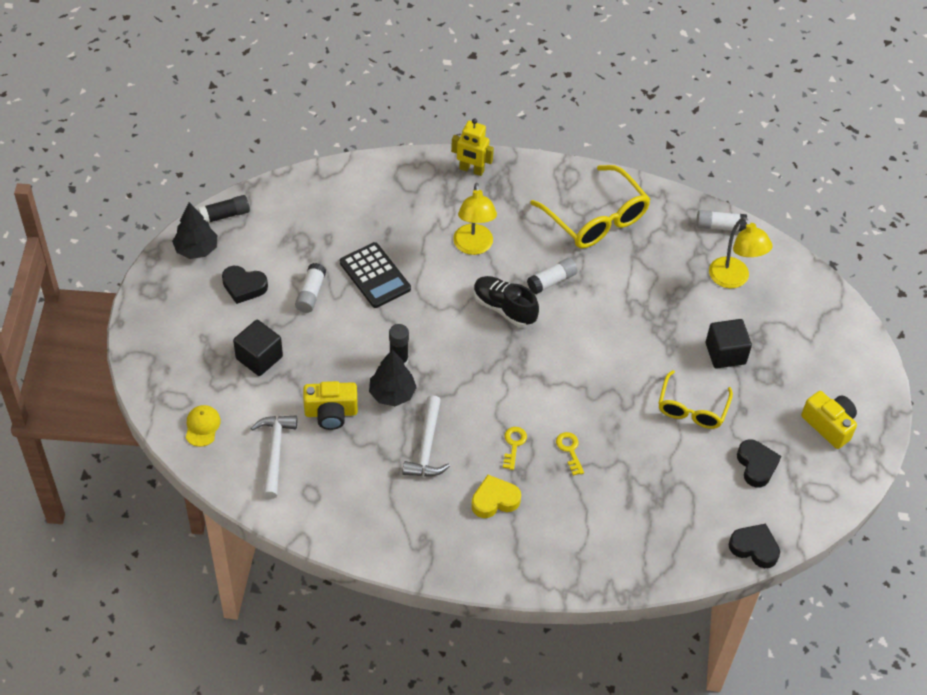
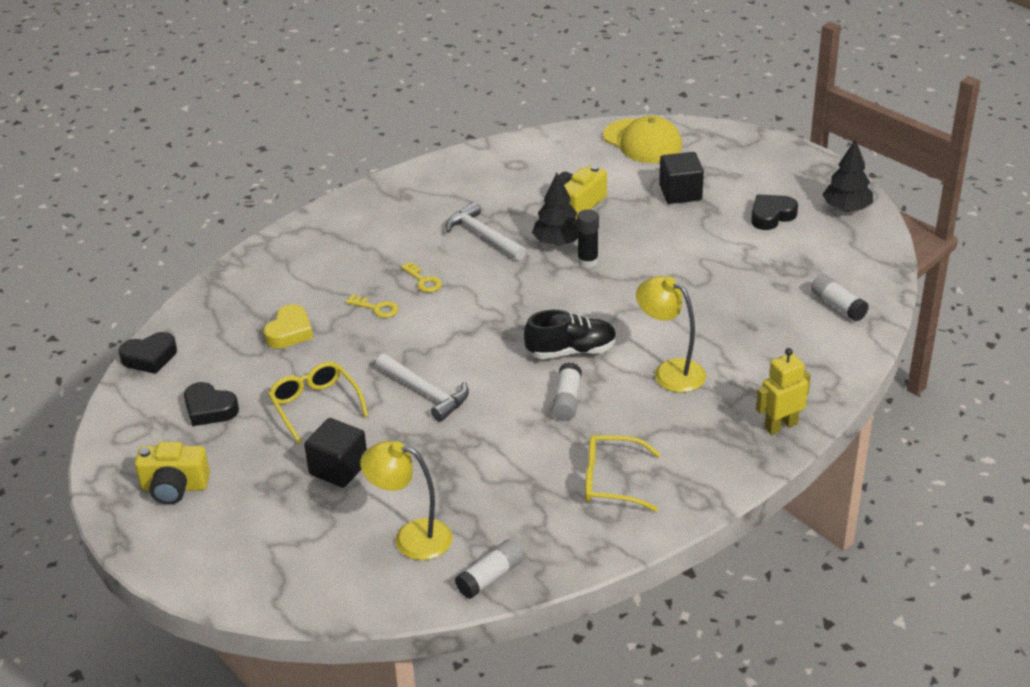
camera: 135 degrees right, 15 degrees down
yellow cap [186,405,221,447] -> yellow cap [603,115,682,163], size x1.87
black glue stick [198,195,250,223] -> none
white hammer [251,416,297,499] -> white hammer moved to [376,354,469,422]
white glue stick [295,263,326,313] -> white glue stick moved to [811,274,869,321]
black calculator [340,242,411,308] -> none
yellow heart [471,475,521,518] -> yellow heart moved to [263,304,313,349]
yellow glasses [530,165,650,248] -> yellow glasses [585,435,661,512], size x0.65

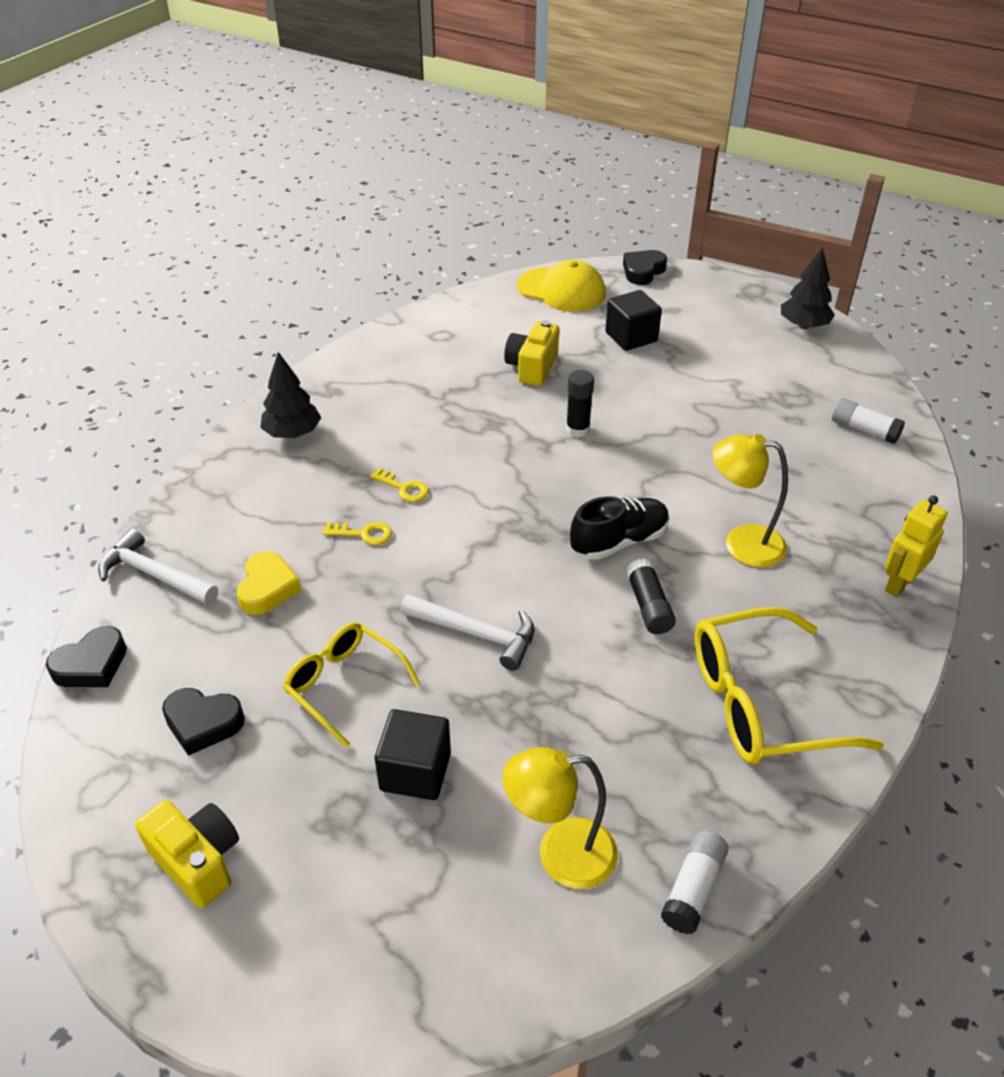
camera: 20 degrees left, 5 degrees up
yellow camera [135,442,210,504] -> yellow camera turned 120 degrees counterclockwise [135,800,239,908]
white hammer [446,202,526,260] -> white hammer moved to [98,528,218,605]
black tree [532,173,578,246] -> black tree moved to [260,352,321,438]
white glue stick [552,362,582,421] -> black glue stick [626,558,676,634]
yellow glasses [585,435,661,512] -> yellow glasses [695,607,884,765], size x1.55
black heart [751,194,798,230] -> black heart moved to [623,250,667,285]

